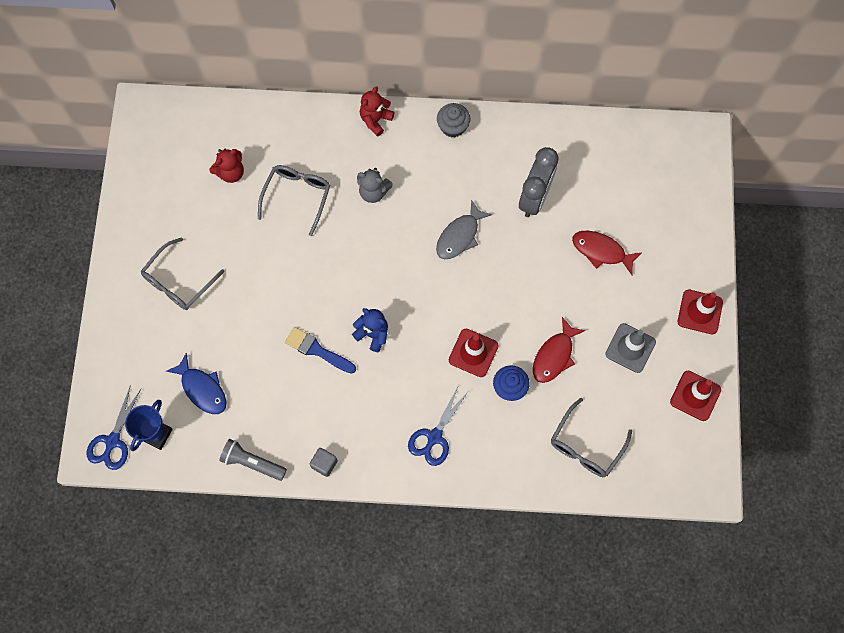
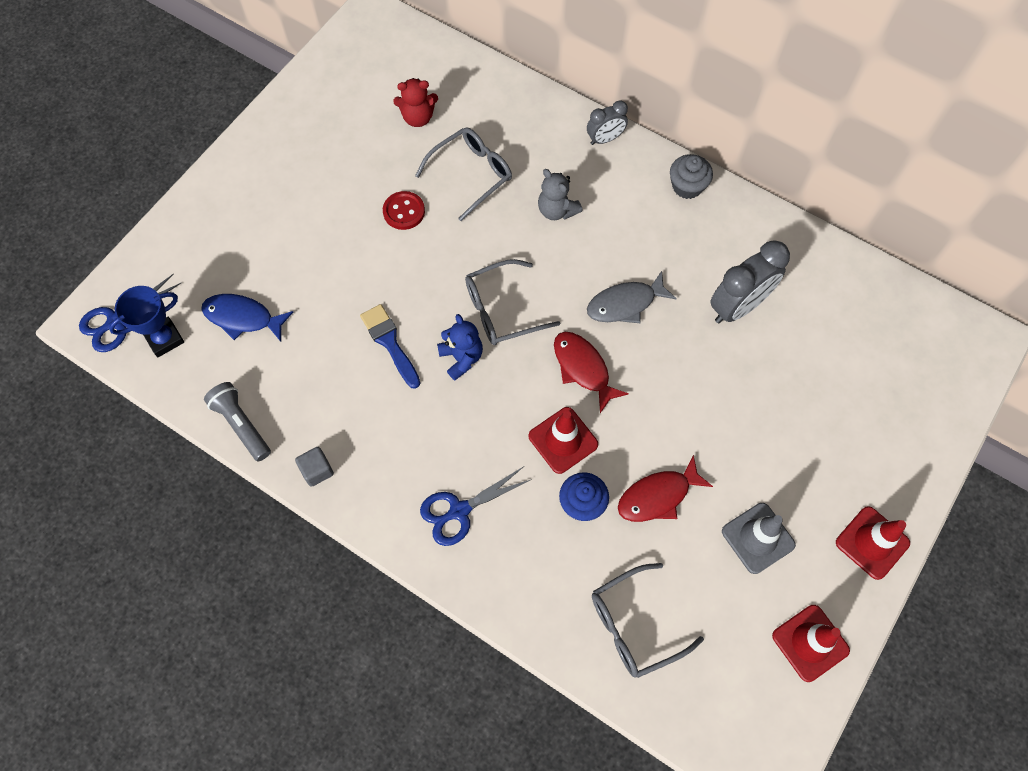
camera: 30 degrees right, 5 degrees down
grey glasses [141,237,225,310] -> grey glasses moved to [465,259,560,345]
blue fish [166,353,226,414] -> blue fish turned 120 degrees clockwise [201,294,293,342]
red teddy bear [360,86,395,137] -> grey clock [587,100,628,145]
red fish [572,231,641,275] -> red fish moved to [554,332,629,413]
none -> red button [383,191,425,230]

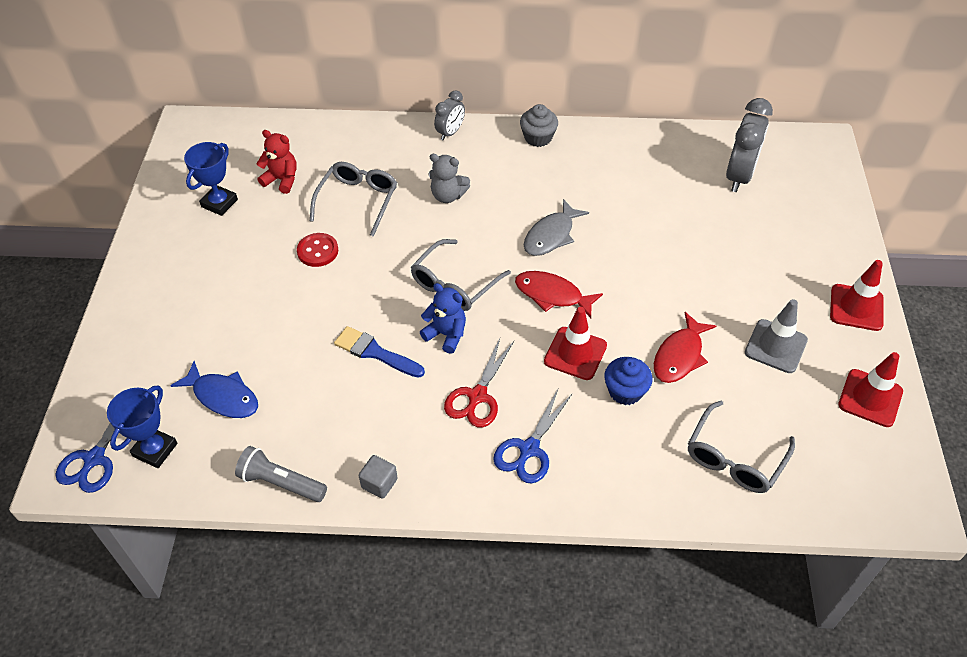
camera: 30 degrees left, 15 degrees down
blue fish [201,294,293,342] -> blue fish turned 135 degrees counterclockwise [170,361,258,418]
red teddy bear [393,78,438,127] -> red teddy bear turned 120 degrees counterclockwise [257,130,297,194]
grey clock [710,240,790,323] -> grey clock moved to [726,98,773,192]
none -> blue trophy [184,142,238,216]
none -> red scissors [444,338,514,428]

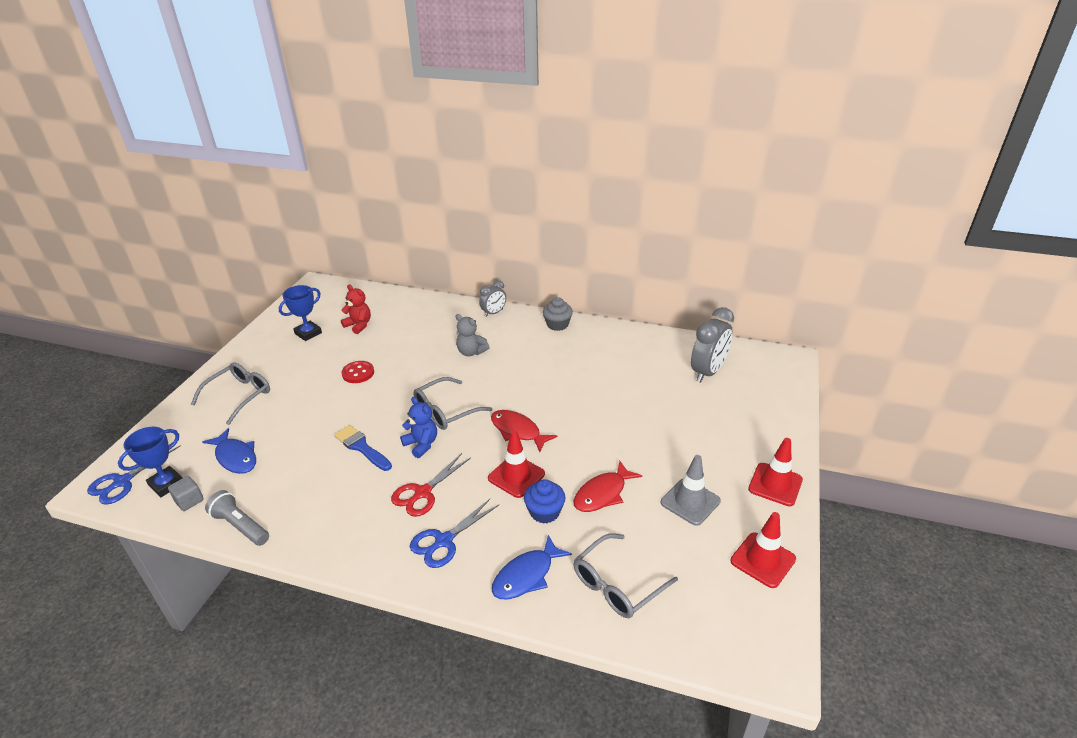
camera: 15 degrees right, 15 degrees down
grey glasses [310,162,397,237] -> grey glasses moved to [191,362,270,425]
grey cube [359,455,398,499] -> grey cube moved to [168,476,204,511]
grey fish [524,199,589,256] -> none
none -> blue fish [492,535,572,599]

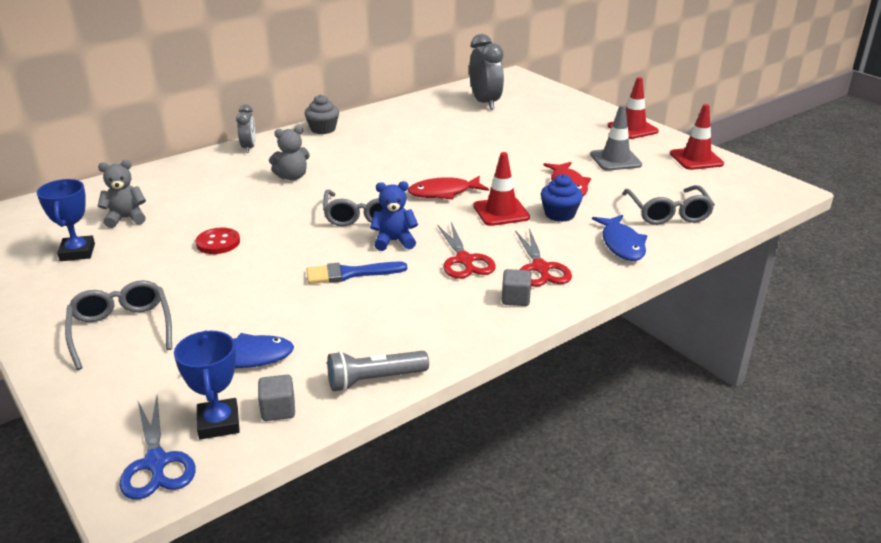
camera: 55 degrees left, 5 degrees down
red teddy bear [341,285,371,334] -> grey teddy bear [98,160,146,228]
blue scissors [410,499,499,568] -> red scissors [515,228,572,287]
none -> grey cube [502,269,531,306]

